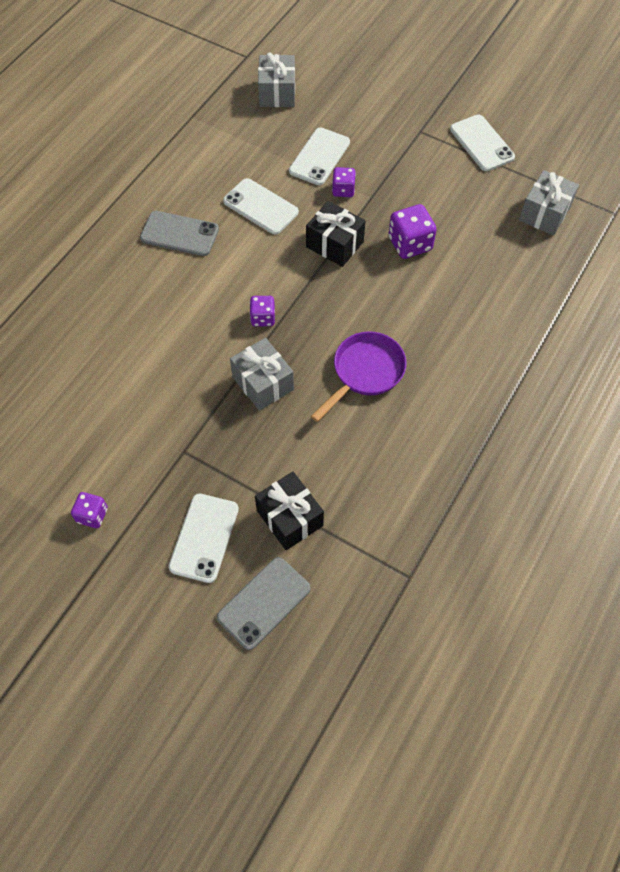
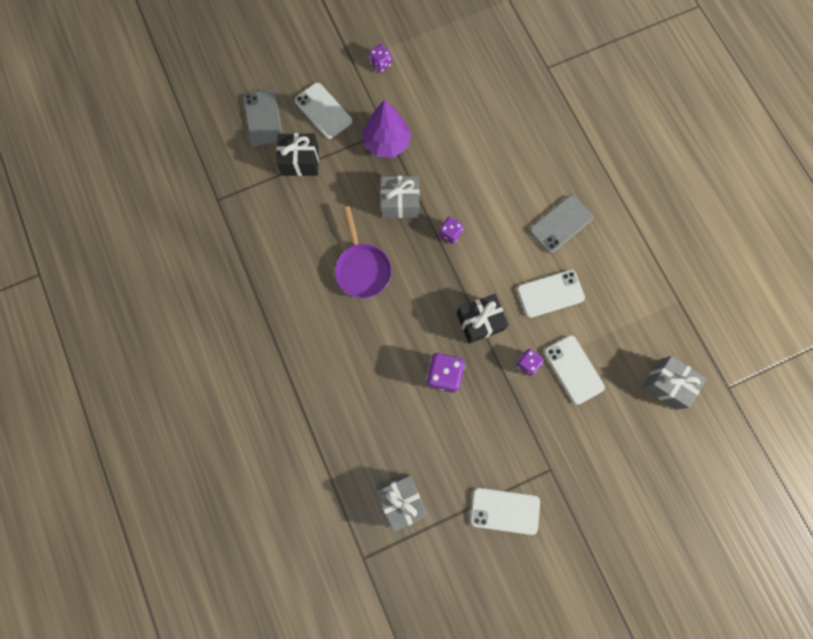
camera: 125 degrees right, 15 degrees up
none -> purple tree [363,100,411,158]

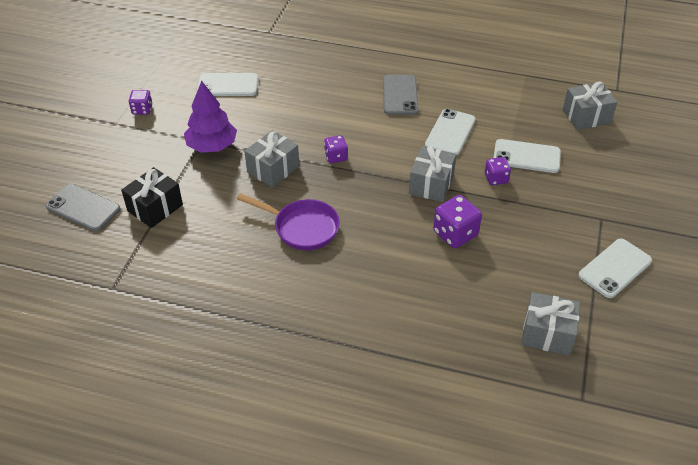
camera: 50 degrees left, 30 degrees down
white phone [295,83,352,139] -> white phone moved to [196,73,258,96]
black gift [457,294,509,344] -> grey gift [409,146,456,202]

